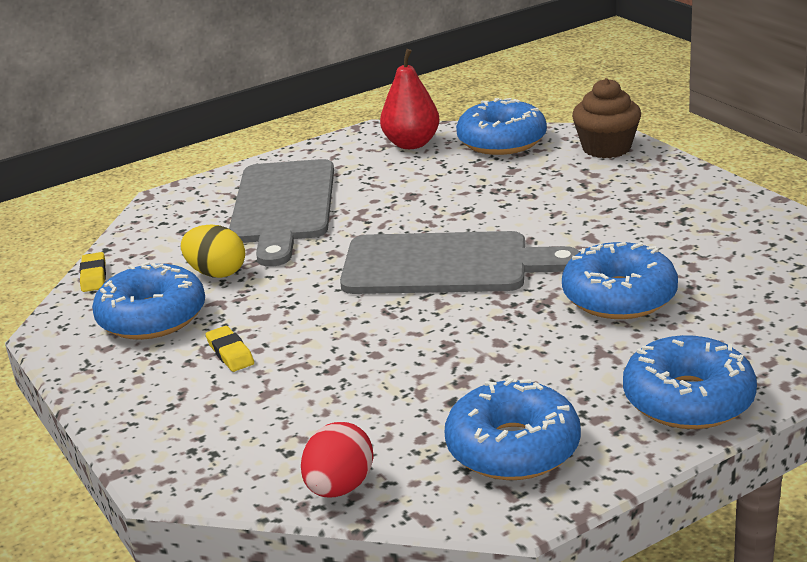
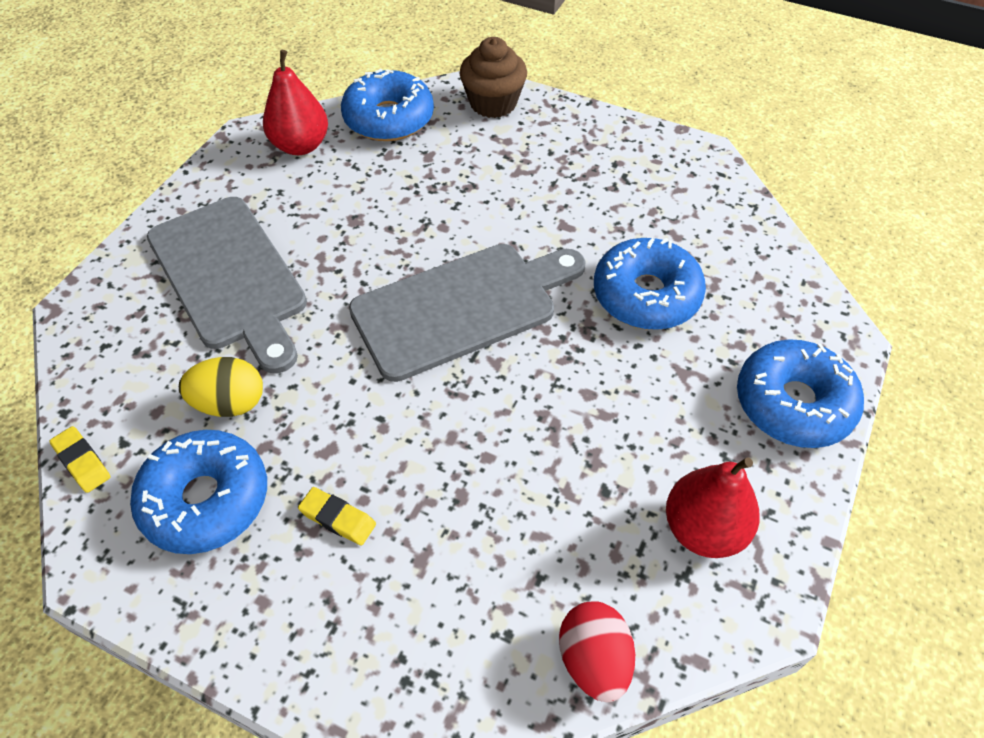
camera: 35 degrees left, 25 degrees up
blue donut [445,377,581,480] -> red pear [666,457,759,558]

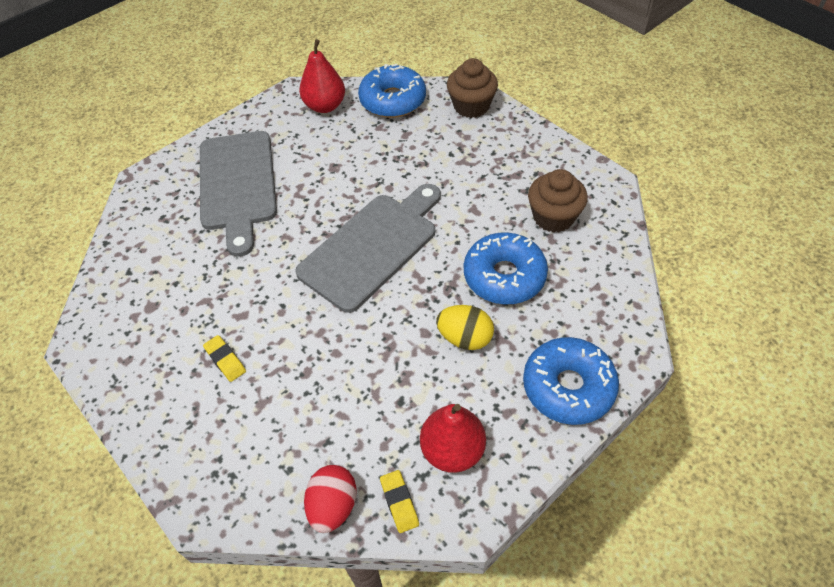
camera: 25 degrees right, 0 degrees up
yellow eraser [49,426,110,493] -> yellow eraser moved to [380,470,419,533]
blue donut [130,430,267,554] -> none
yellow egg [179,357,263,417] -> yellow egg moved to [436,305,494,350]
grey cutting board [349,244,586,382] -> grey cutting board turned 45 degrees counterclockwise [295,184,441,313]
none -> brown cupcake [528,169,588,233]

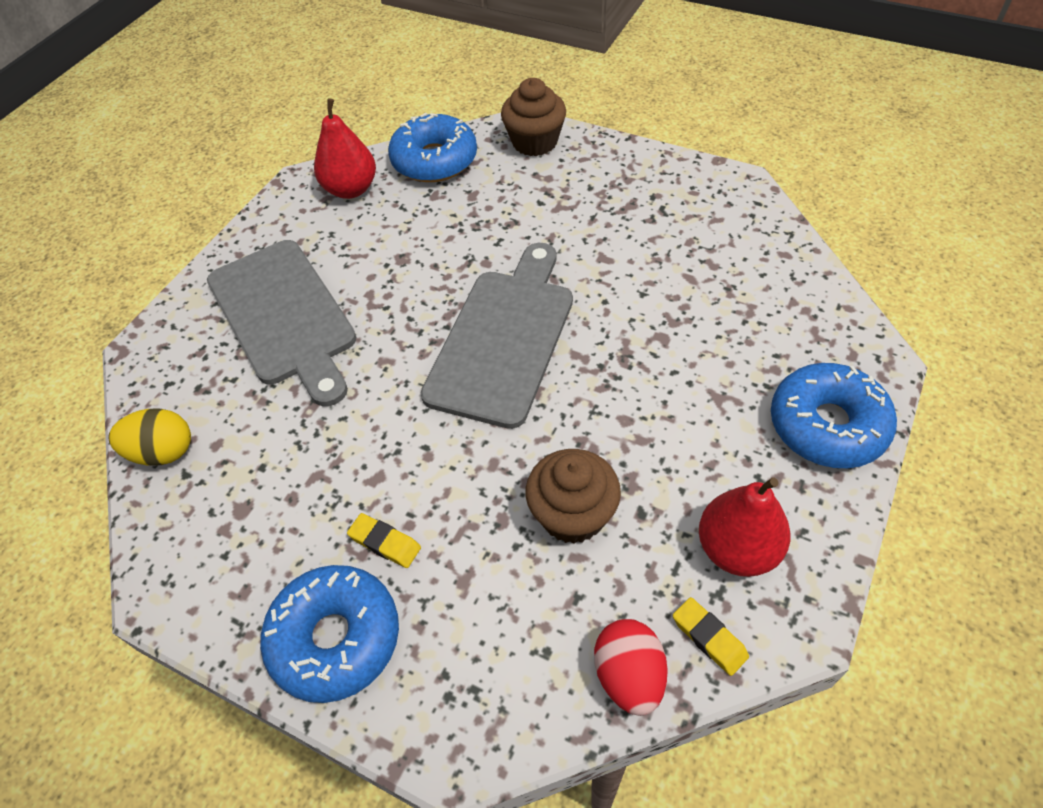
camera: 20 degrees left, 0 degrees up
yellow egg [436,305,494,350] -> yellow egg moved to [108,409,191,466]
blue donut [464,232,548,304] -> blue donut moved to [260,565,399,703]
brown cupcake [528,169,588,233] -> brown cupcake moved to [526,449,621,544]

